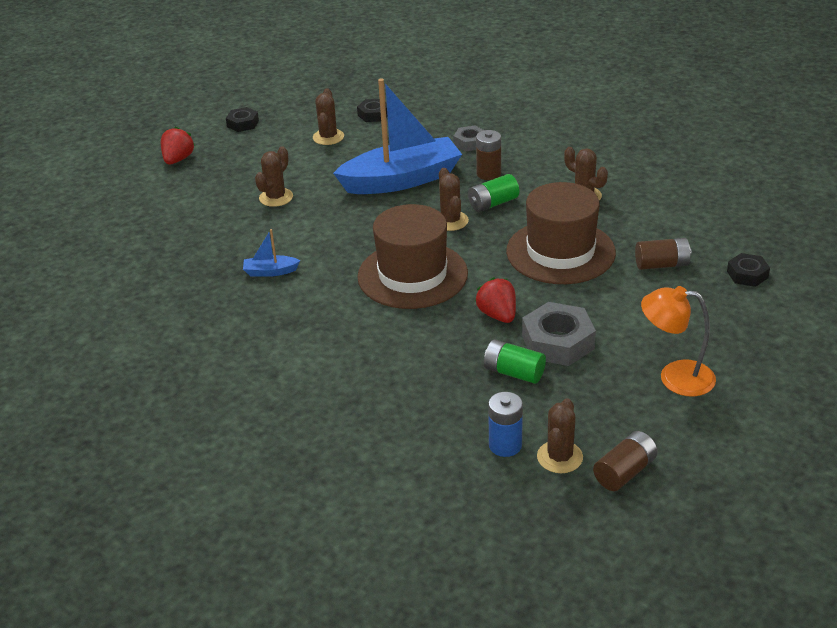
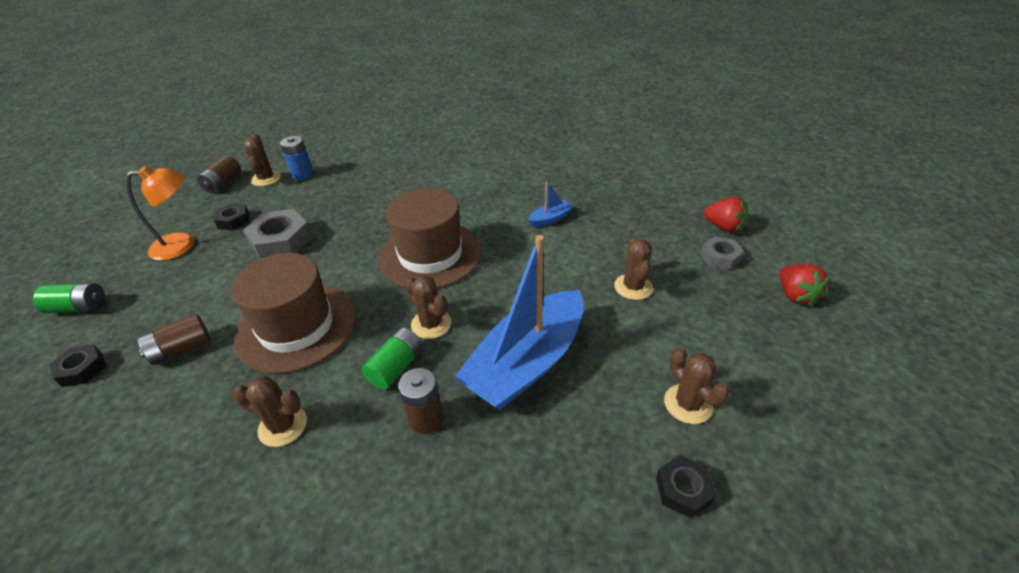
camera: 150 degrees right, 5 degrees up
black nut [226,107,259,132] -> black nut moved to [214,203,249,230]
grey nut [453,126,484,152] -> grey nut moved to [701,236,744,270]
red strawberry [475,277,516,323] -> red strawberry moved to [703,196,748,233]
green battery [484,339,546,384] -> green battery moved to [33,283,105,313]

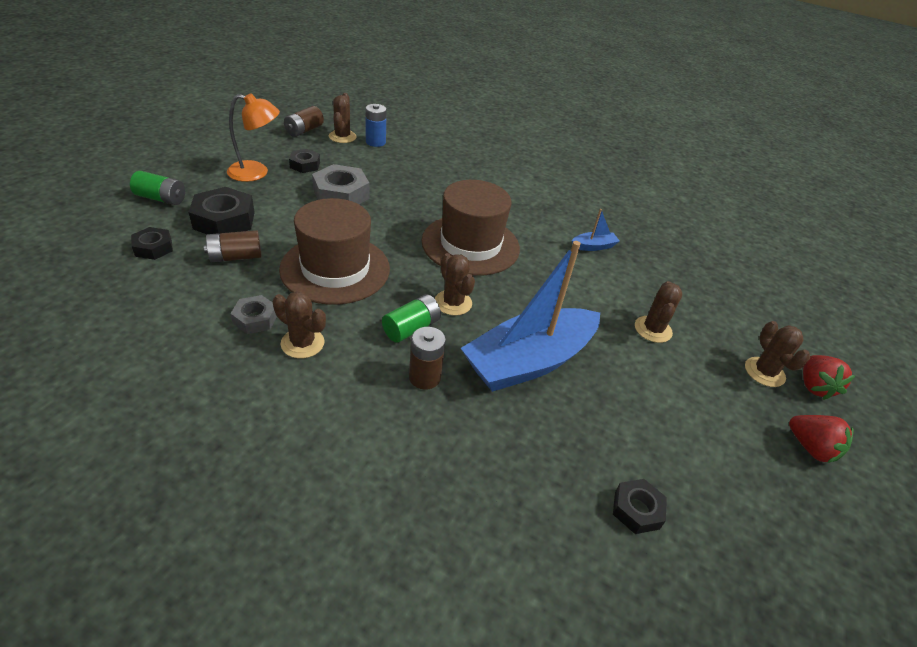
camera: 10 degrees right, 0 degrees up
brown cactus [664,347,730,424] -> brown cactus moved to [745,321,810,387]
grey nut [701,236,744,270] -> grey nut moved to [230,295,277,334]
red strawberry [703,196,748,233] -> red strawberry moved to [789,415,854,463]
none -> black nut [189,187,255,234]

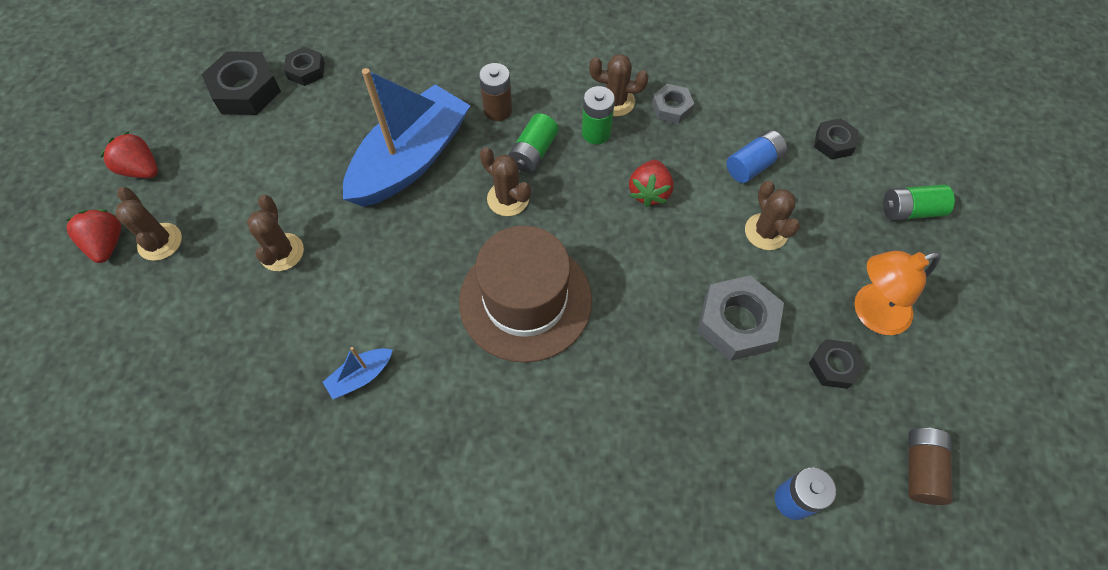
camera: 165 degrees right, 20 degrees up
black nut [189,187,255,234] -> black nut moved to [201,51,281,115]
brown battery [204,230,262,262] -> blue battery [726,130,787,183]
brown hat [279,198,390,305] -> red strawberry [629,160,674,207]
brown cactus [329,93,357,143] -> brown cactus moved to [745,180,800,250]
none -> green battery [582,86,615,144]

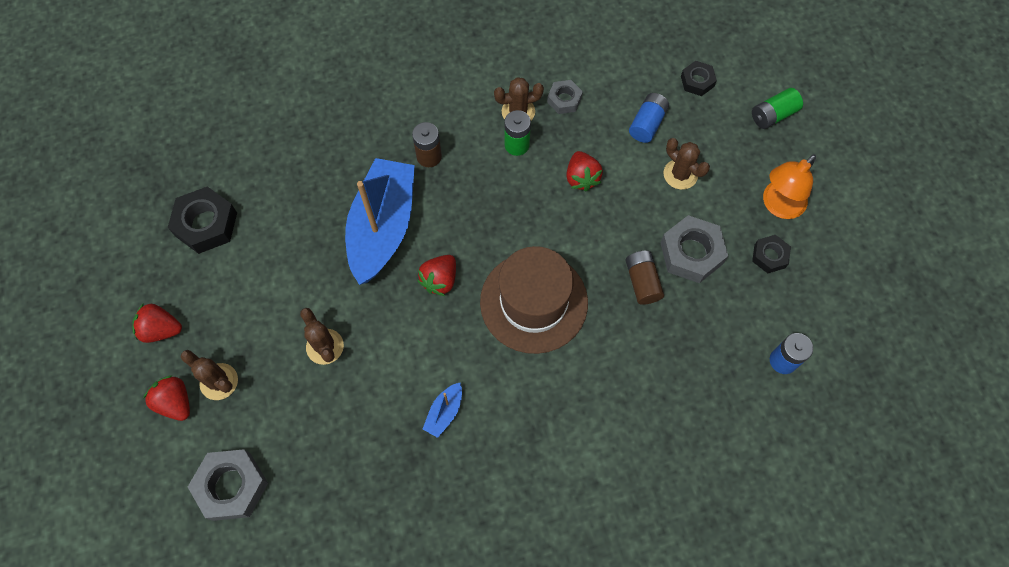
camera: 25 degrees left, 5 degrees up
black nut [284,47,325,86] -> none
brown cactus [480,147,531,216] -> none
green battery [508,113,559,173] -> none
brown battery [908,427,953,505] -> brown battery moved to [626,251,664,305]
none -> grey nut [188,449,268,521]
none -> red strawberry [417,255,456,296]

